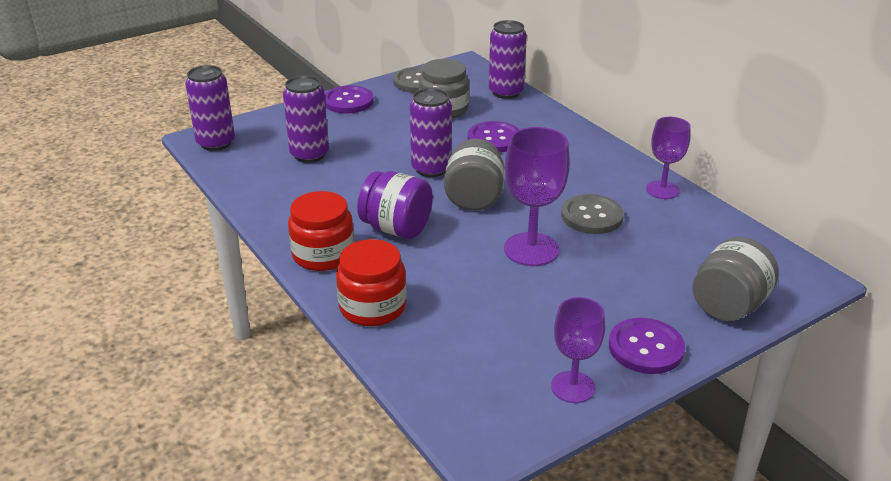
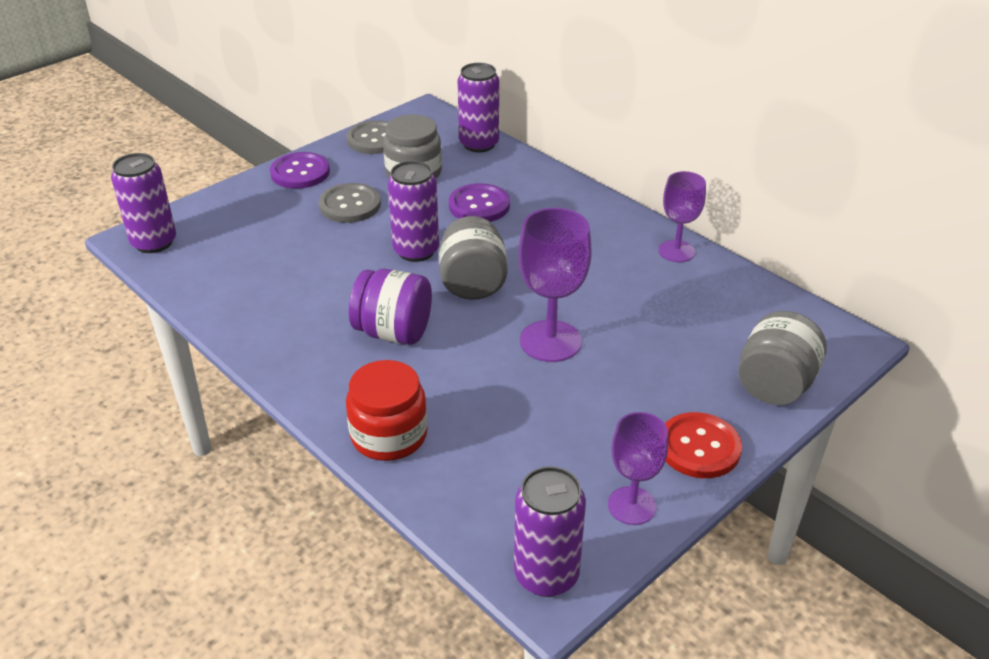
camera: 10 degrees left, 5 degrees up
purple can [283,76,329,163] -> purple can moved to [514,466,586,597]
red jar [288,191,354,271] -> none
grey button [561,194,624,234] -> grey button moved to [319,183,381,223]
purple button [609,318,685,374] -> red button [665,412,742,478]

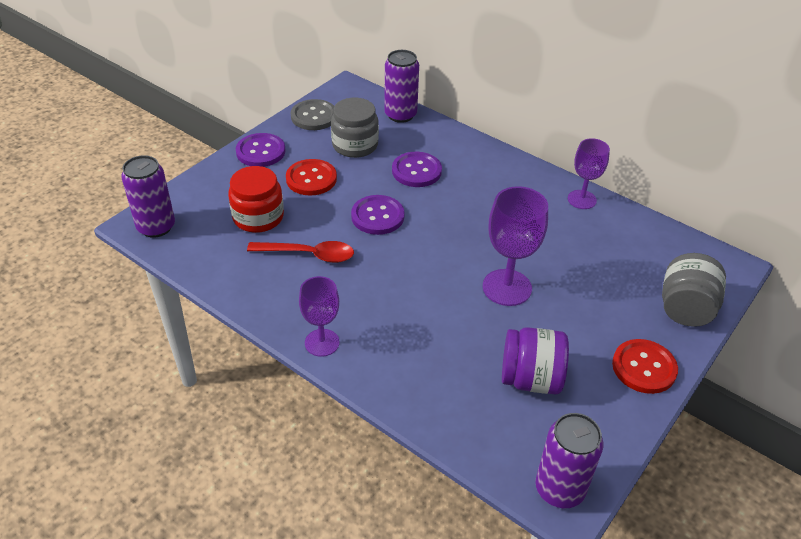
camera: 10 degrees left, 5 degrees up
grey button [319,183,381,223] -> red button [286,159,337,195]
red jar [346,360,428,461] -> red jar moved to [228,166,284,233]
purple jar [349,269,432,345] -> purple jar moved to [502,327,569,395]
purple can [388,161,439,262] -> purple button [351,195,405,235]
grey jar [439,216,508,300] -> none
purple goblet [608,412,668,525] -> purple goblet moved to [299,276,340,357]
none -> red spoon [247,241,354,263]

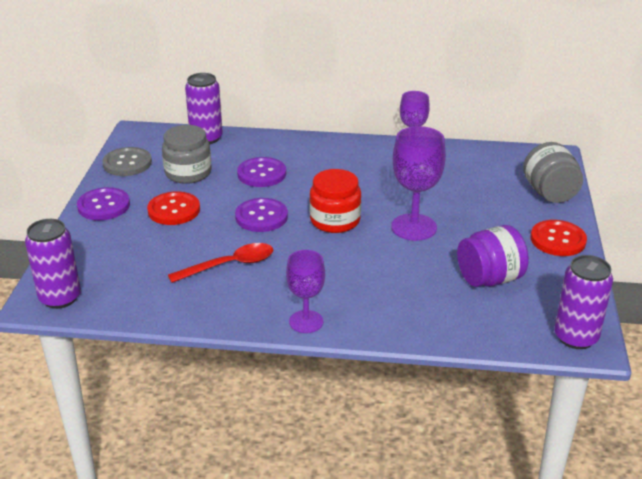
camera: 30 degrees left, 10 degrees down
red jar [228,166,284,233] -> red jar moved to [309,169,361,233]

